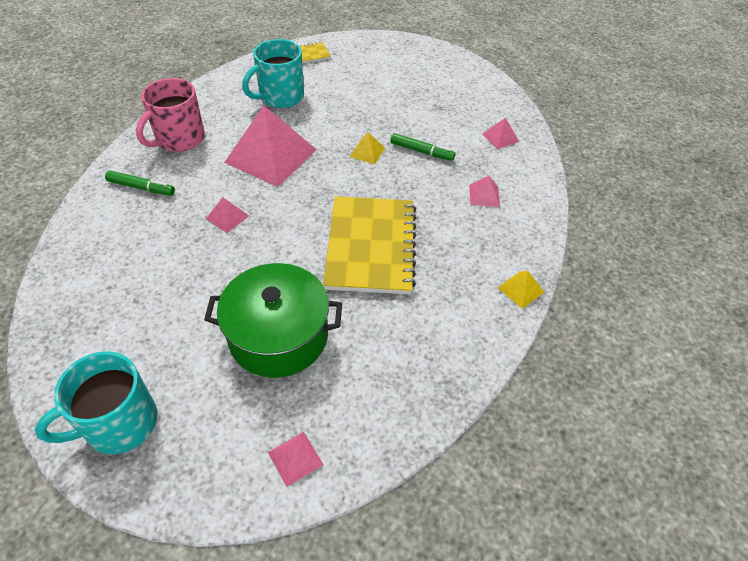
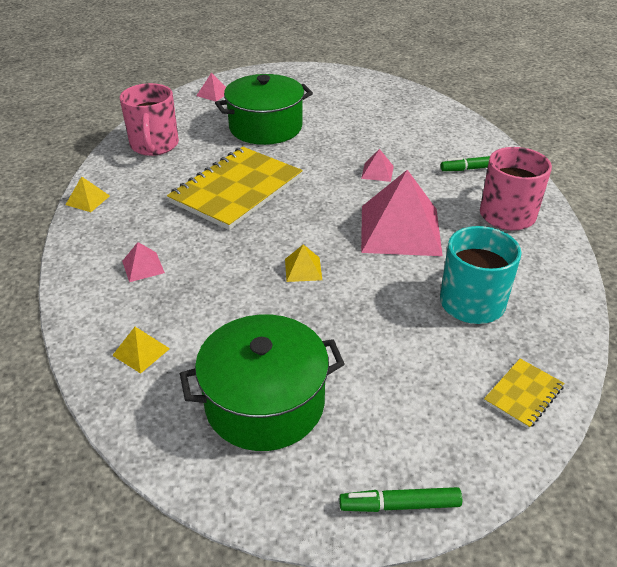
camera: 155 degrees right, 10 degrees down
turquoise mug [35,351,157,454] -> none
yellow notebook [323,196,416,294] -> yellow notebook turned 60 degrees clockwise [167,147,303,230]
green marker [390,133,456,161] -> green marker moved to [339,487,462,512]
pink pyramid [483,118,519,149] -> yellow pyramid [112,327,170,374]
none -> pink mug [120,83,179,156]
none -> green pot [180,315,344,451]

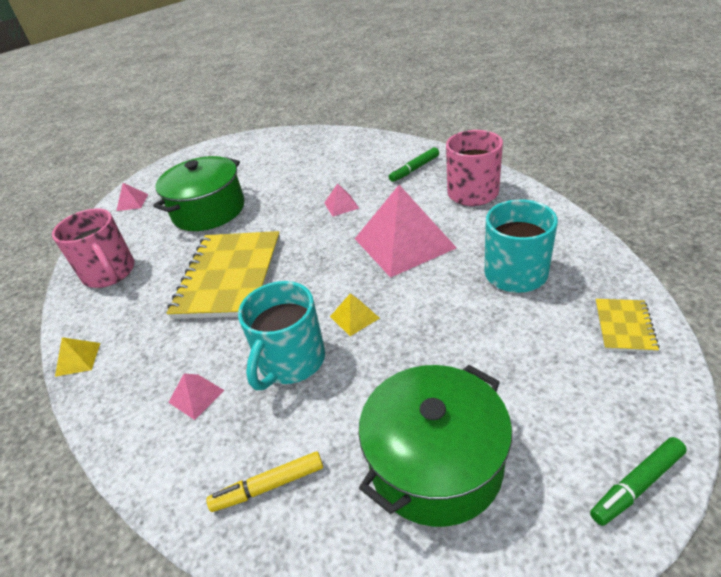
camera: 25 degrees left, 0 degrees up
yellow pyramid [112,327,170,374] -> yellow marker [206,451,323,512]
none -> turquoise mug [238,281,325,390]

